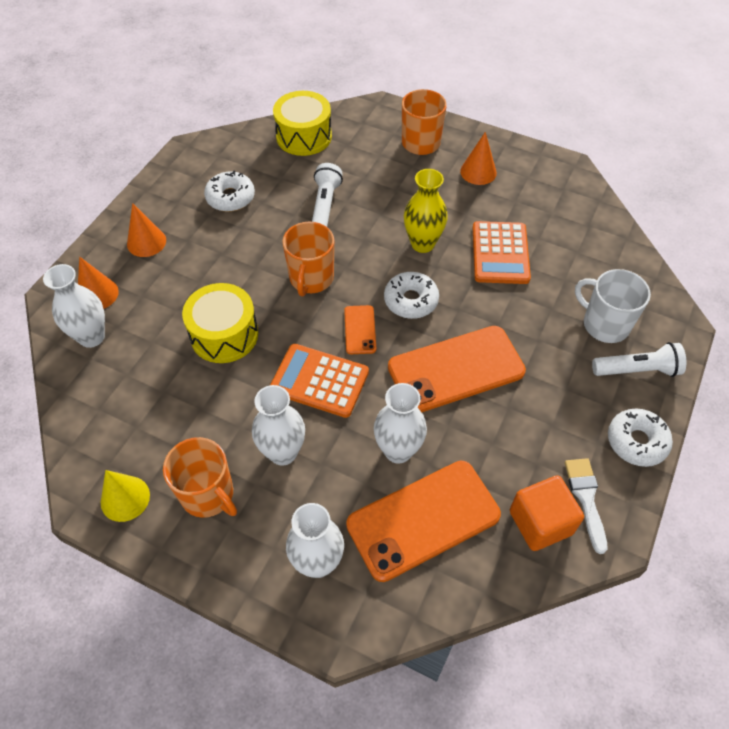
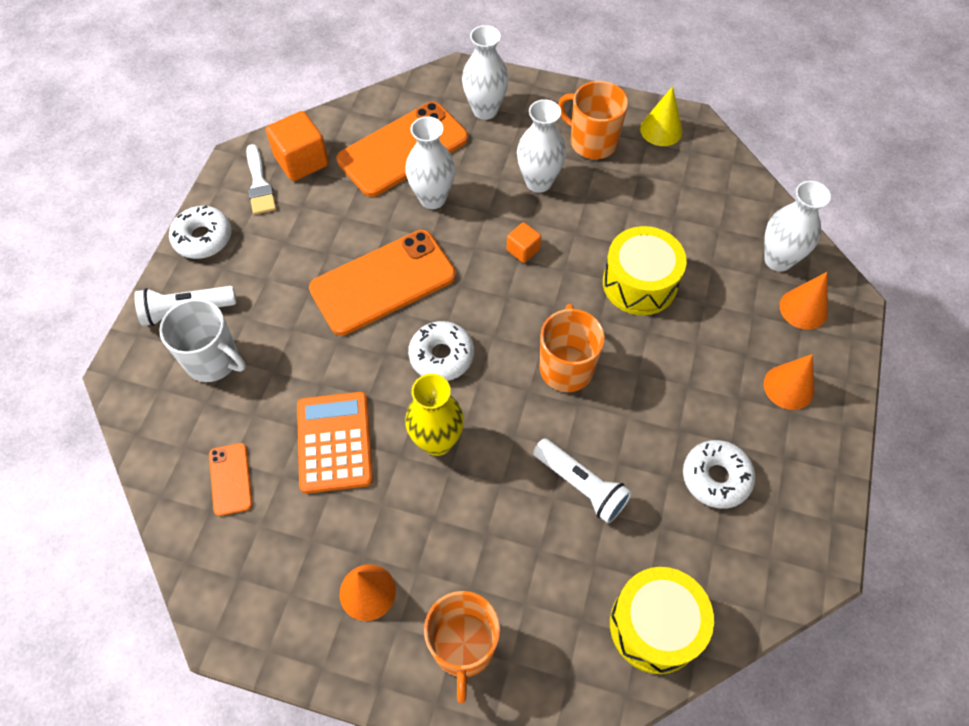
camera: 170 degrees right, 5 degrees up
orange calculator [270,344,369,418] -> orange cube [506,222,541,263]
white flashlight [312,163,343,227] -> white flashlight turned 45 degrees counterclockwise [533,439,632,523]
orange phone [344,305,376,354] -> orange phone moved to [209,443,253,516]

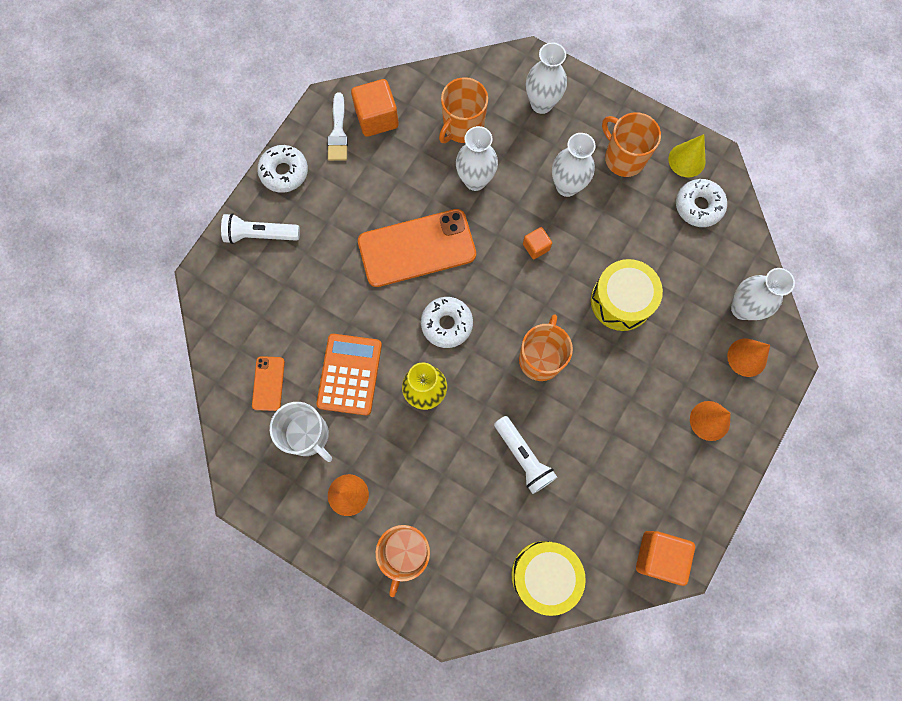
camera: 15 degrees right, 15 degrees up
white mug [159,299,246,382] -> white mug moved to [270,402,332,462]
orange phone [337,102,468,197] -> orange mug [439,77,488,143]
white donut [683,440,755,509] -> white donut moved to [676,179,727,227]
none -> orange cube [636,531,695,586]

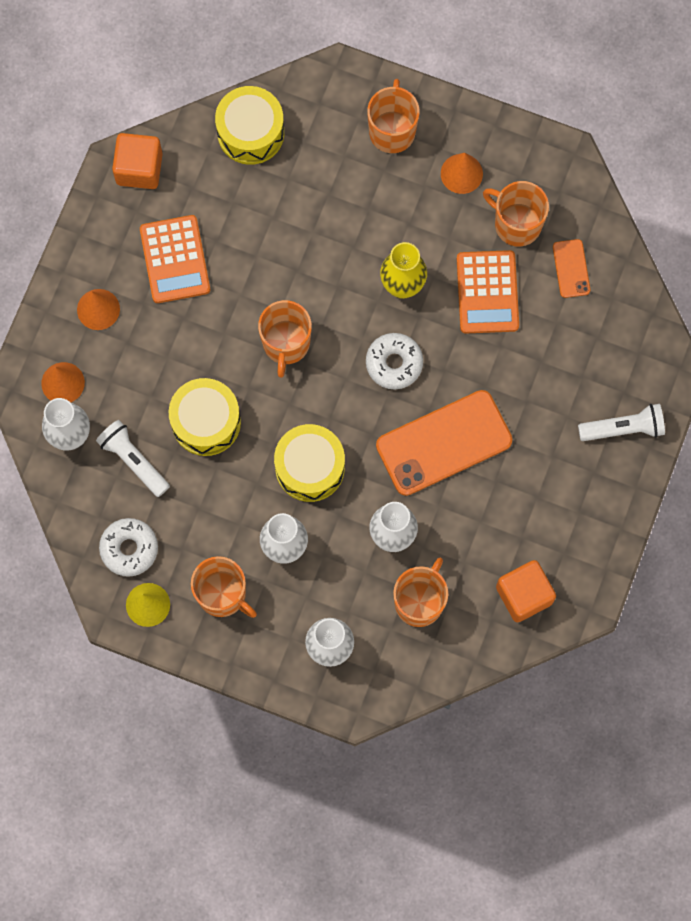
camera: 170 degrees right, 0 degrees up
white donut [257,145,308,193] -> none
white mug [270,402,332,462] -> orange mug [483,181,549,247]
white brush [327,92,348,161] -> none
white flashlight [494,416,557,494] -> white flashlight moved to [96,420,170,497]
orange cube [523,227,552,259] -> yellow drum [274,424,345,502]
none -> orange calculator [140,215,210,303]

